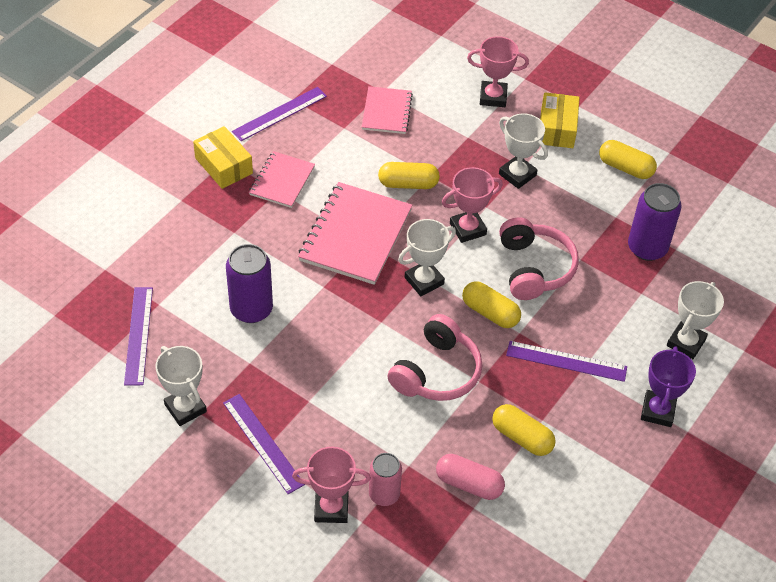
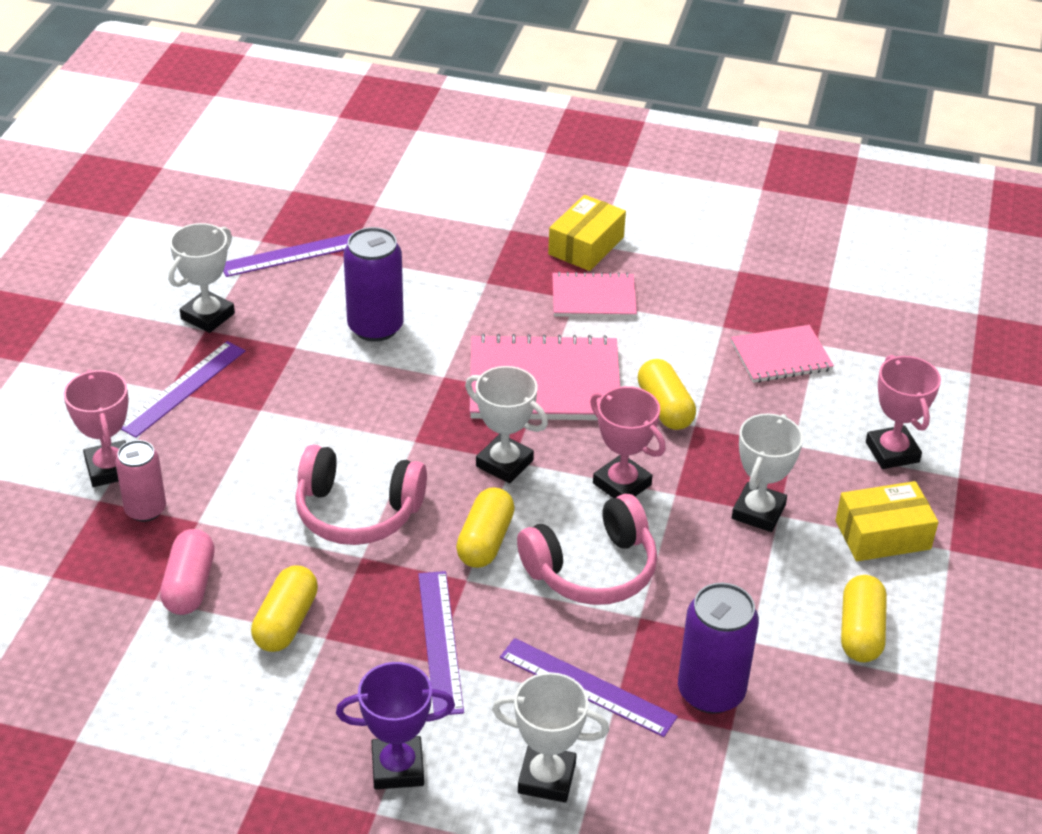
camera: 70 degrees right, 10 degrees down
purple ruler [232,87,327,141] -> purple ruler moved to [500,638,678,737]

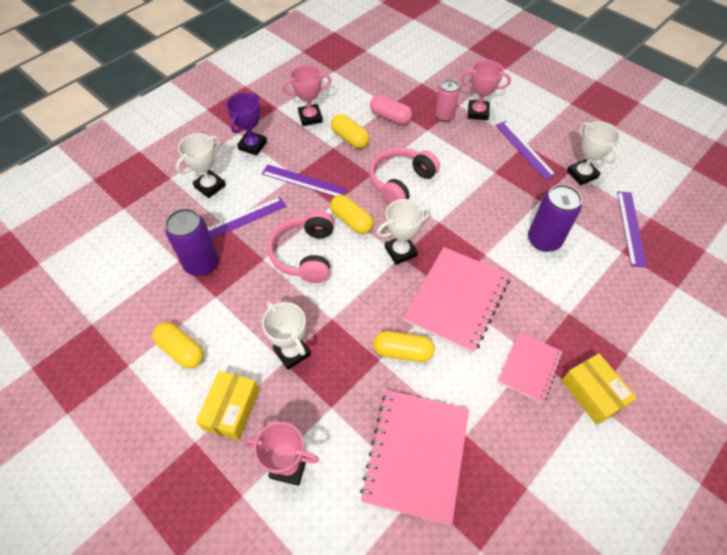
camera: 120 degrees right, 15 degrees up
pink trophy [590,386,666,498] -> pink trophy moved to [282,65,331,126]
pink notebook [731,325,834,383] -> pink notebook [360,390,469,525], size x1.71

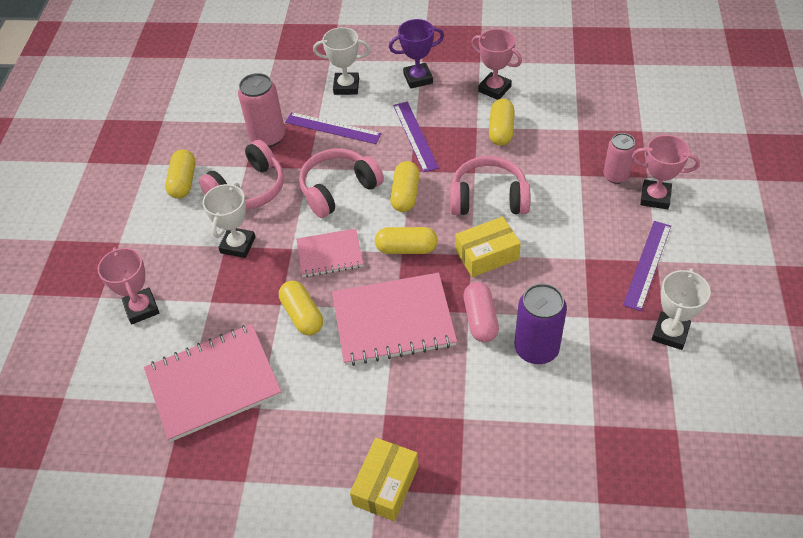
camera: 55 degrees right, 5 degrees down
purple can [165,208,219,276] -> pink can [238,73,285,147]
yellow box [196,371,259,441] -> yellow box moved to [455,217,521,277]
pink capsule [370,95,412,125] -> pink capsule moved to [464,282,499,342]
white trophy [377,199,430,265] -> yellow capsule [375,227,438,254]
pink trophy [461,60,511,120] -> pink trophy turned 45 degrees counterclockwise [632,135,700,209]
pink notebook [498,332,563,403] -> pink notebook moved to [296,228,363,277]
purple ruler [617,191,647,268] -> none
none -> pink headphones [199,140,284,209]

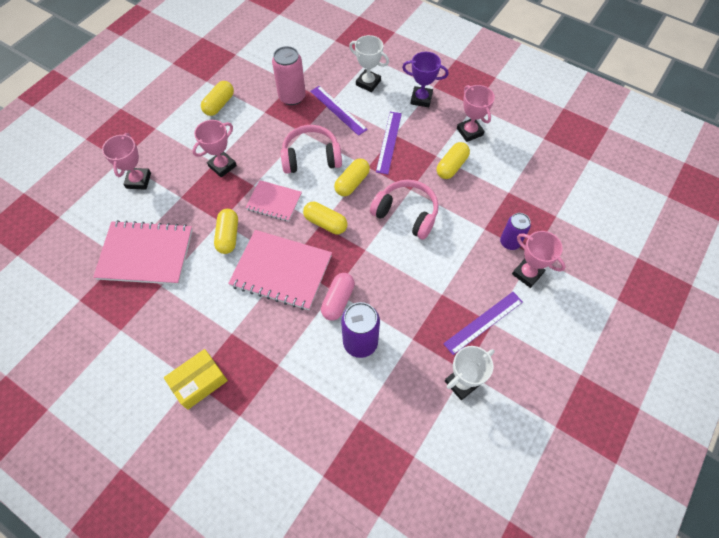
camera: 25 degrees right, 10 degrees up
pink headphones [199,140,284,209] -> none
white trophy [203,182,255,258] -> pink trophy [192,120,237,177]
yellow box [455,217,521,277] -> none
pink can [603,133,636,184] -> purple can [500,213,531,250]

